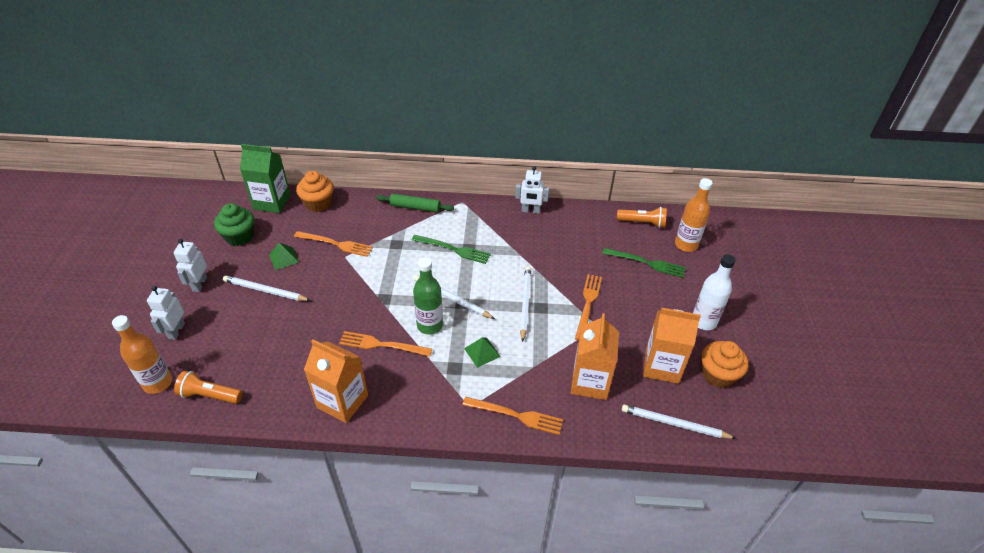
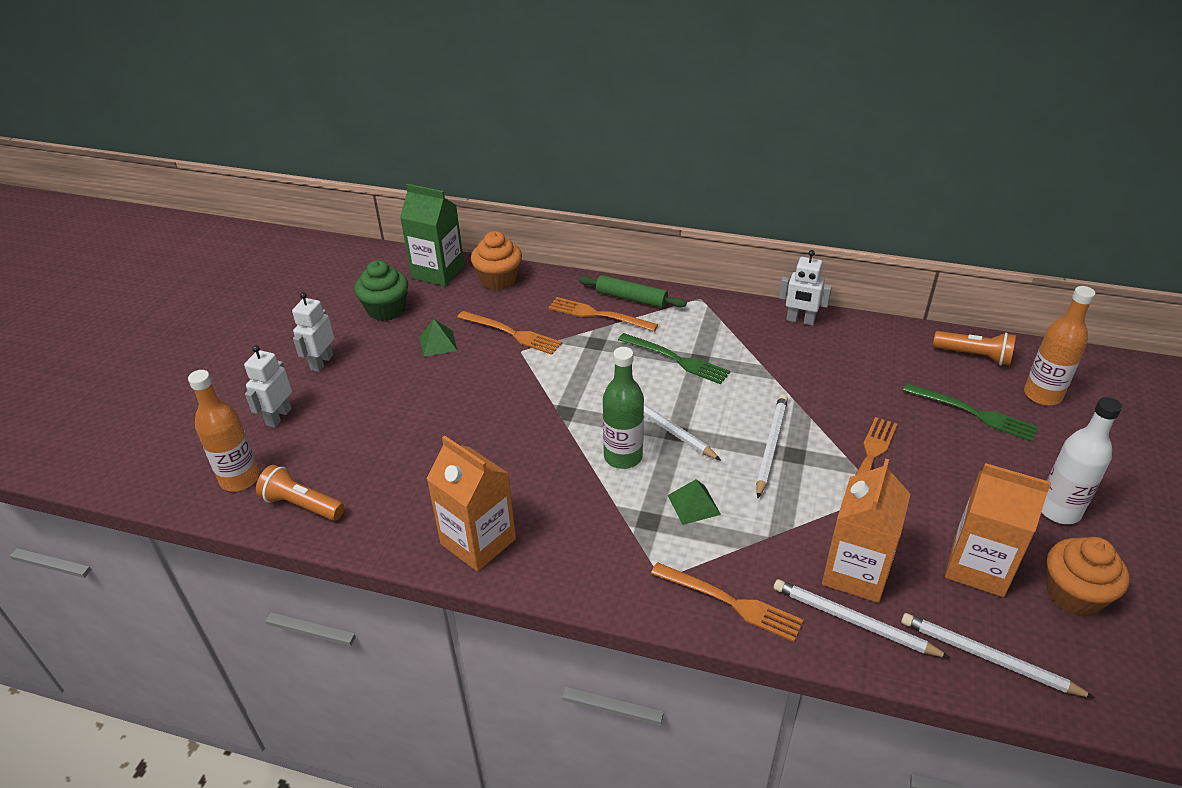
camera: 15 degrees right, 5 degrees down
white pencil [223,275,311,301] -> white pencil moved to [774,579,950,658]
orange fork [339,331,432,357] -> orange fork moved to [548,297,658,332]

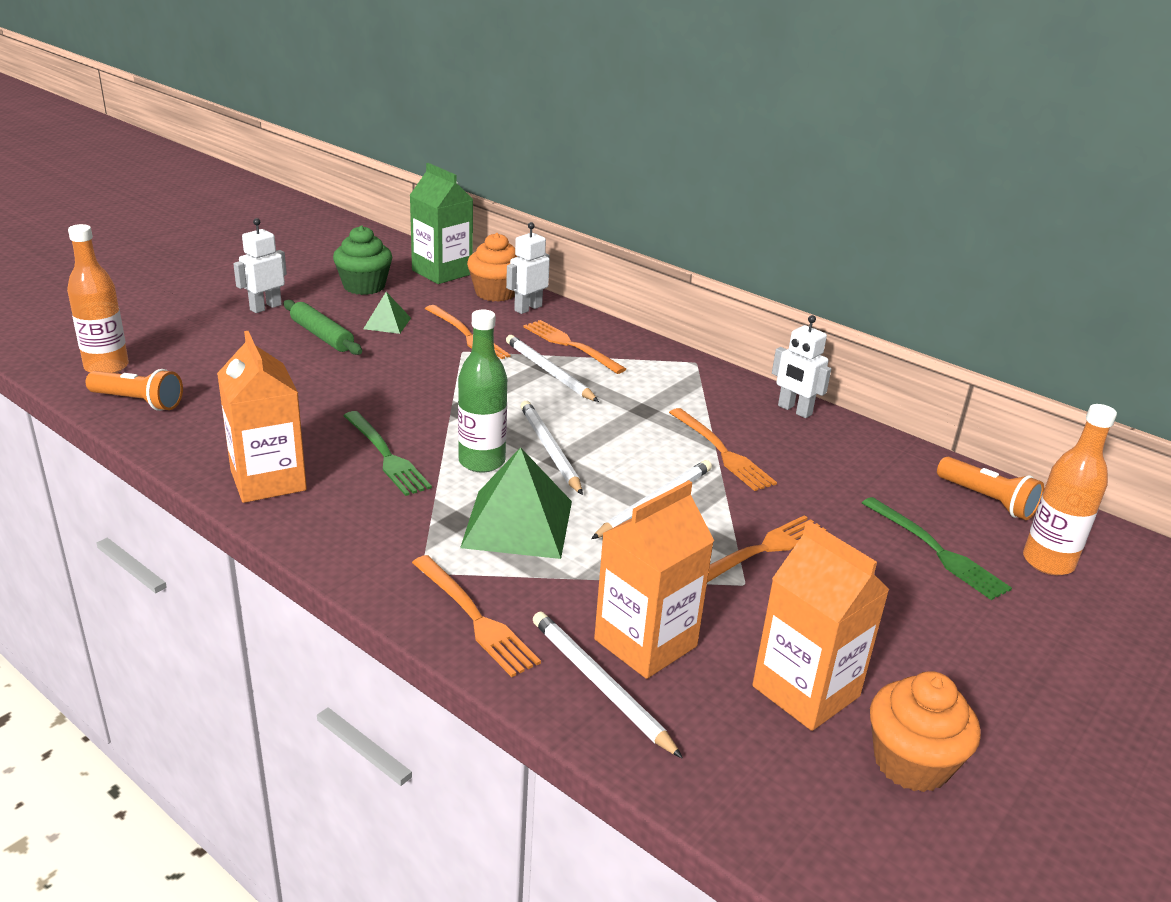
camera: 20 degrees right, 10 degrees down
white robot [244,345,292,428] -> white robot moved to [506,222,550,314]
orange flashlight [256,465,345,521] -> orange flashlight turned 150 degrees clockwise [85,369,183,411]
green rolling pin [579,275,687,308] -> green rolling pin moved to [284,300,362,355]
green fork [618,333,730,384] -> green fork moved to [343,411,432,496]
green pyramid [667,479,721,525] -> green pyramid [460,447,572,559], size x1.94
white pencil [901,613,1095,698] -> white pencil moved to [506,335,599,402]
white bottle [1042,397,1122,524] -> none
none -> orange fork [669,408,777,491]

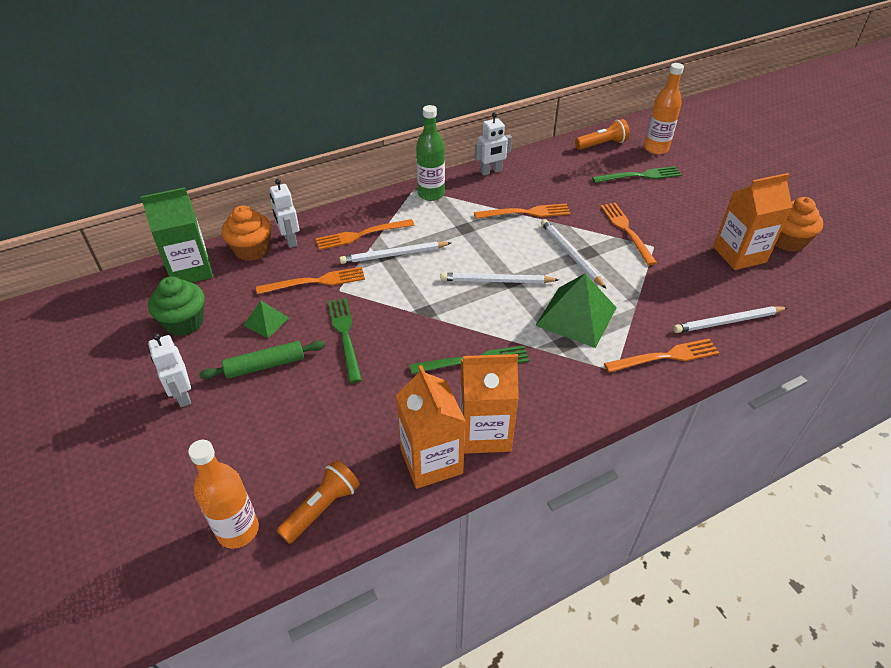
camera: 65 degrees left, 15 degrees up
green bottle [458,309,507,473] -> green bottle moved to [416,105,445,201]
orange carton [594,480,714,679] -> orange carton moved to [396,365,465,489]
none -> green fork [328,298,362,383]

